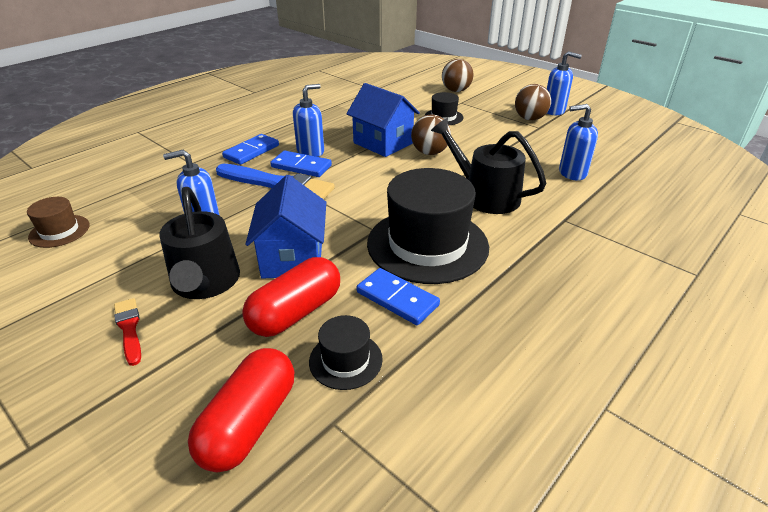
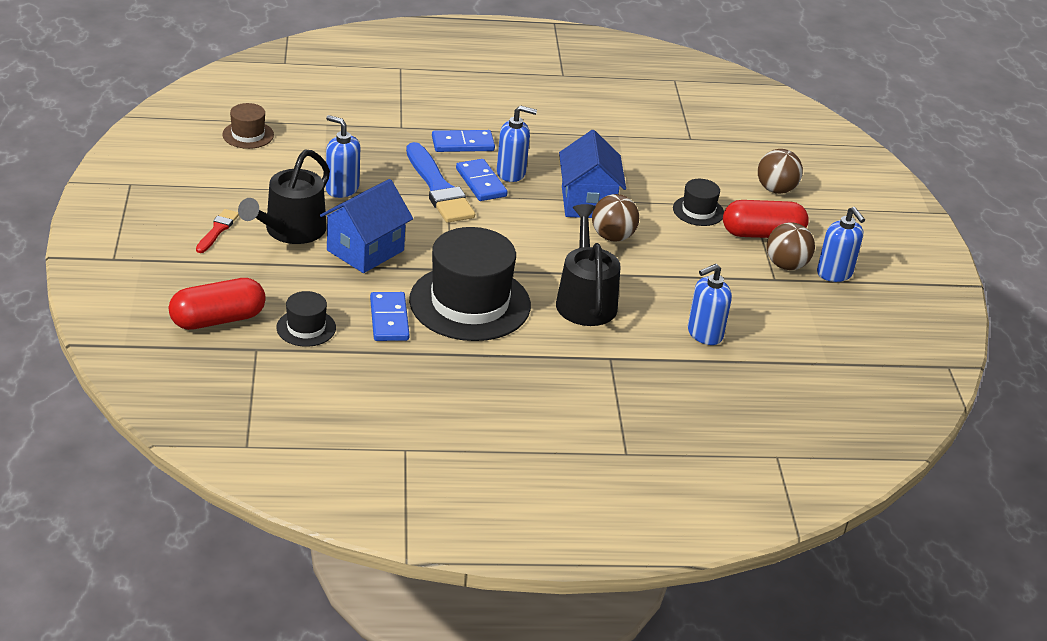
camera: 40 degrees right, 0 degrees up
red capsule [242,257,340,337] -> red capsule moved to [723,200,809,238]
blue soap dispenser [559,104,598,181] -> blue soap dispenser turned 75 degrees counterclockwise [688,264,732,345]

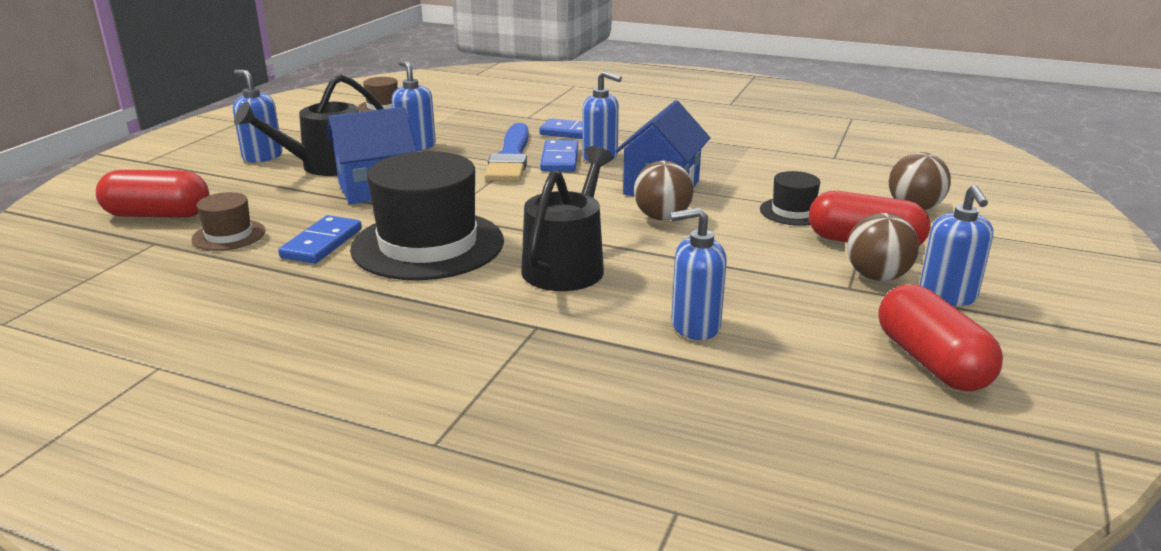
camera: 30 degrees right, 10 degrees down
red brush [196,209,239,253] -> blue soap dispenser [233,70,283,163]
black hat [276,291,336,347] -> brown hat [191,192,265,251]
none -> red capsule [878,284,1003,391]

